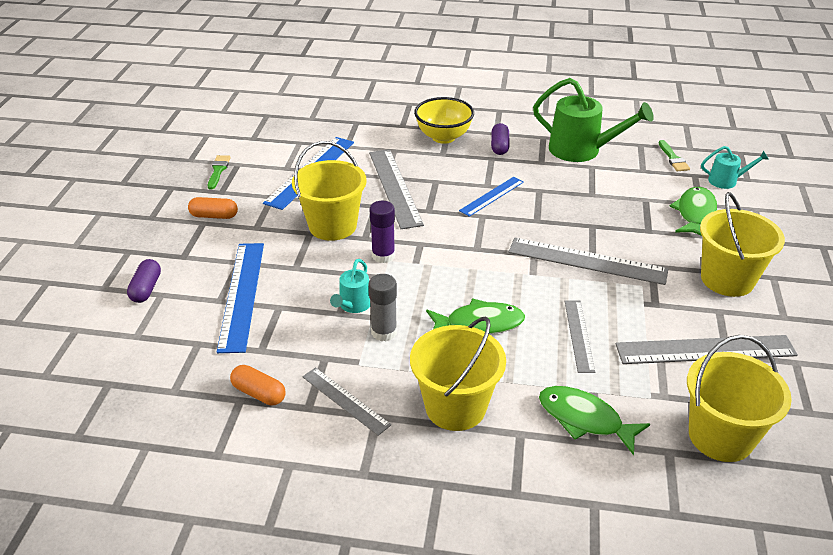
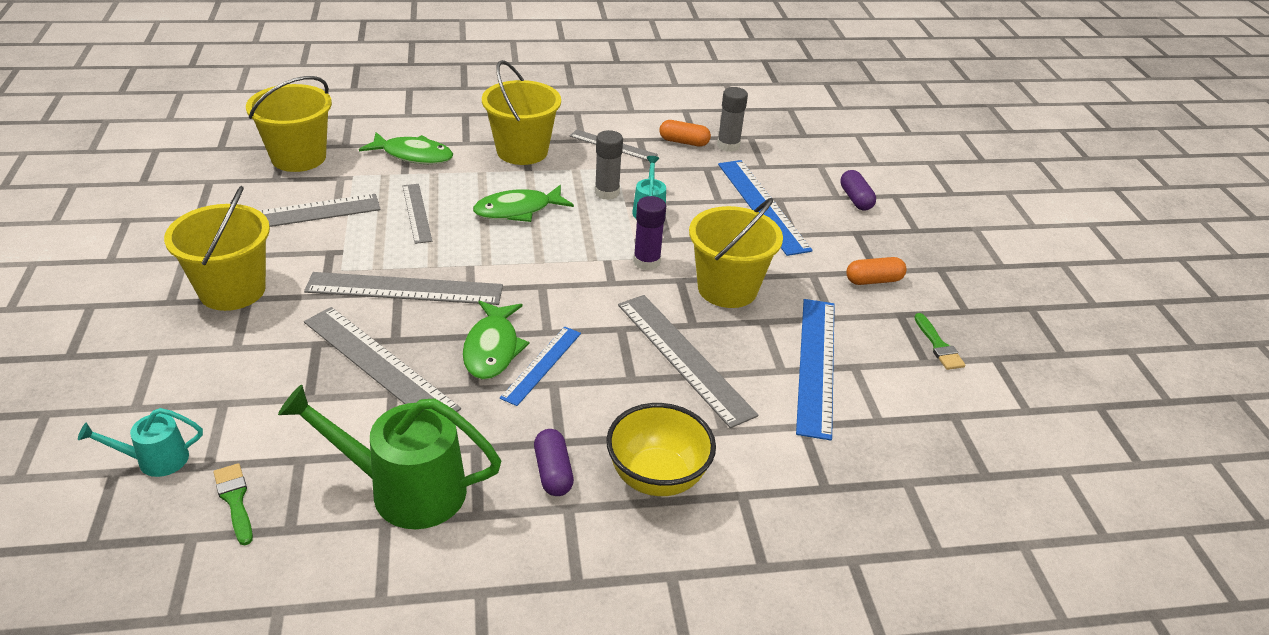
camera: 160 degrees right, 0 degrees up
green fish [670,187,717,236] -> green fish moved to [462,301,529,380]
none -> grey ruler [304,307,461,412]
none -> grey glue stick [717,87,748,152]

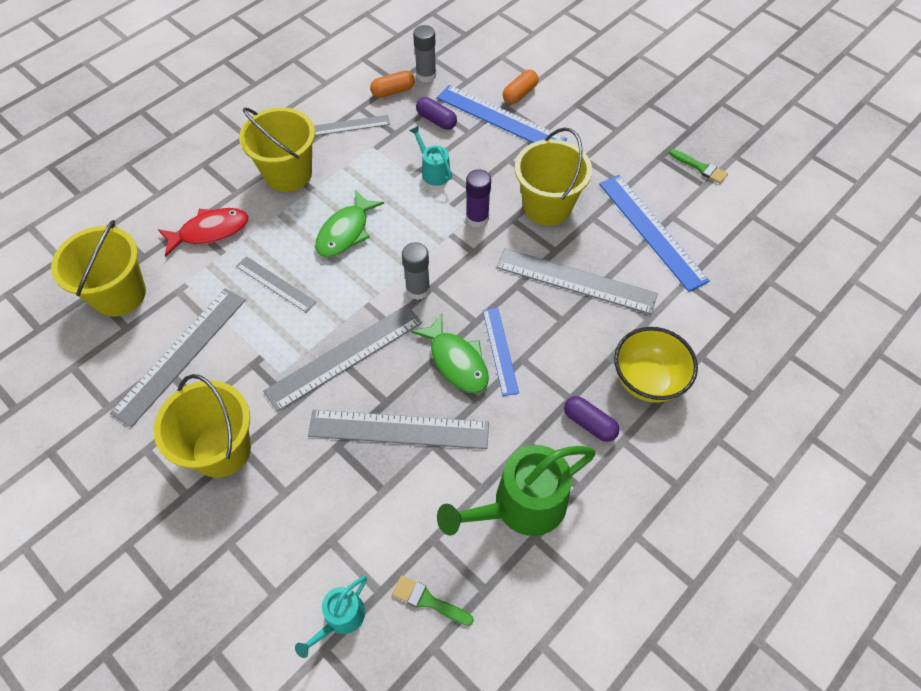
camera: 35 degrees left, 20 degrees up
green fish [359,132,453,164] -> red fish [158,208,248,257]
grey glue stick [595,130,623,200] -> grey glue stick moved to [402,242,430,300]
purple capsule [840,170,876,211] -> purple capsule moved to [416,97,457,130]
orange capsule [846,257,906,285] -> orange capsule moved to [503,70,539,104]

